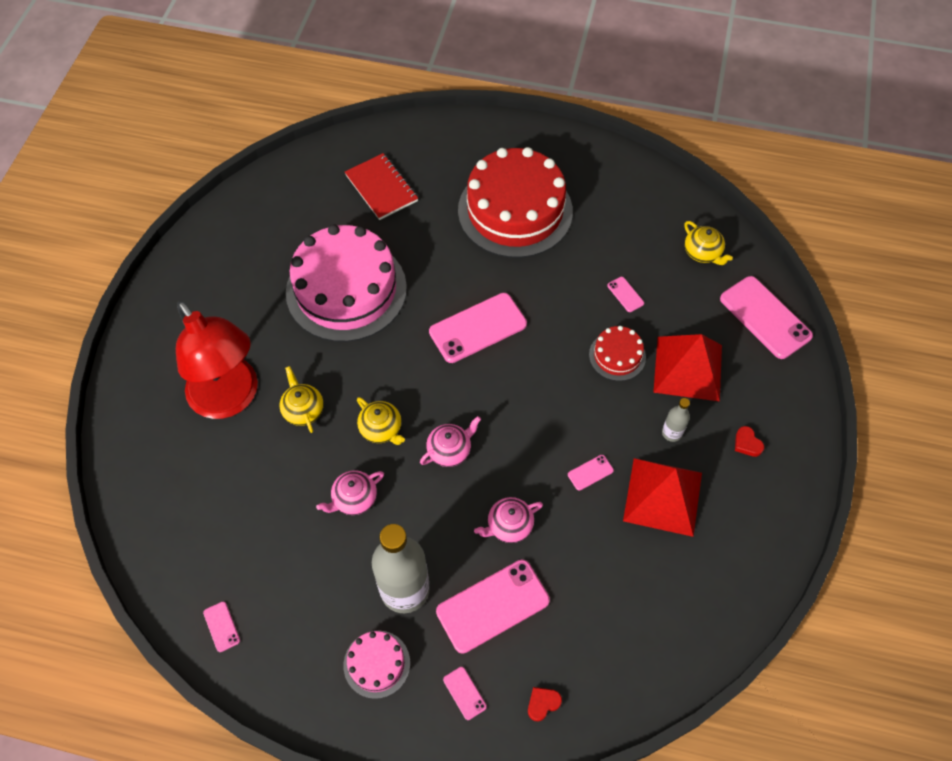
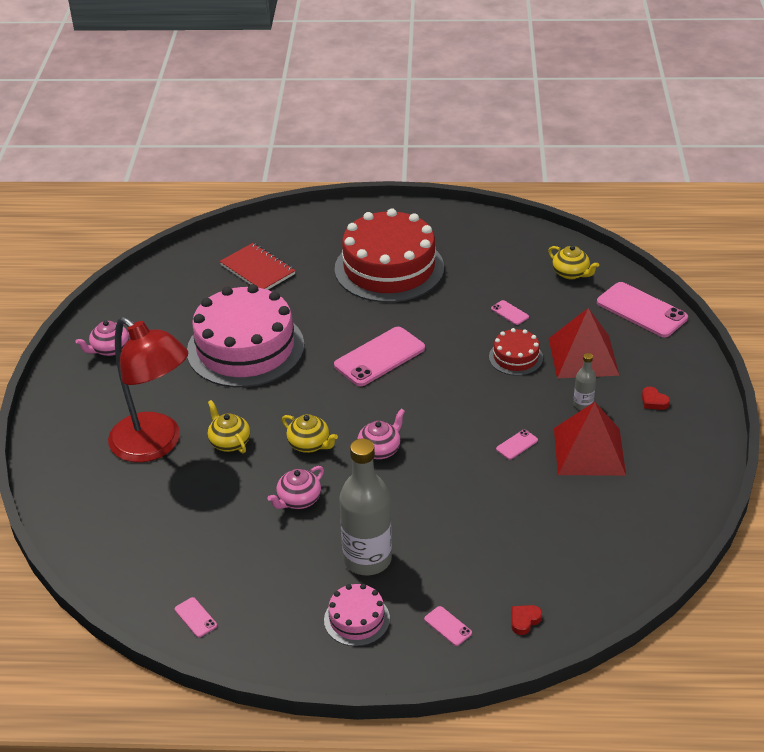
camera: 10 degrees left, 20 degrees down
pink phone [436,560,550,654] -> none
pink teapot [474,497,543,543] -> pink teapot moved to [75,321,134,356]

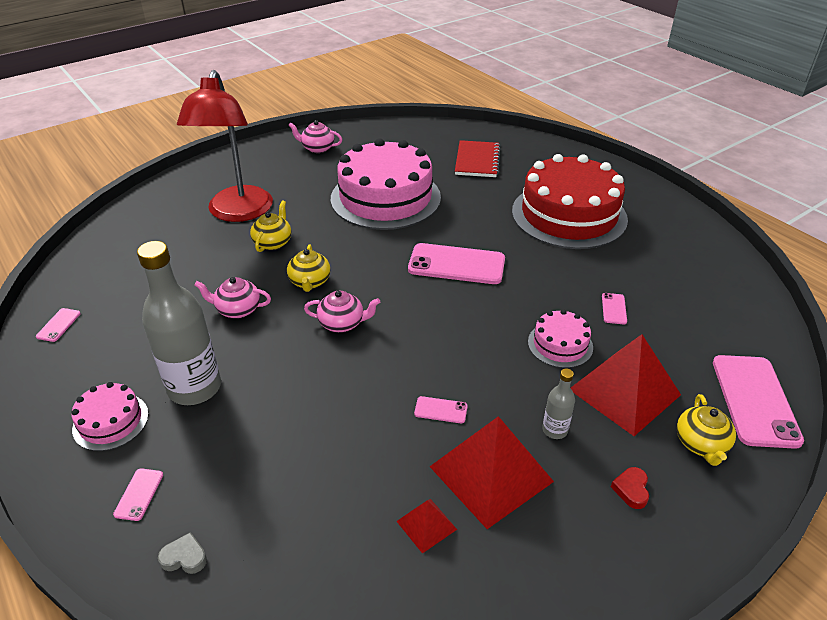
camera: 50 degrees right, 0 degrees up
red cake [489,328,543,376] -> pink cake [528,309,593,368]
red heart [512,605,542,635] -> grey heart [158,532,207,574]
yellow teapot [548,245,599,279] -> yellow teapot moved to [677,394,736,466]
none -> red pyramid [396,499,457,554]

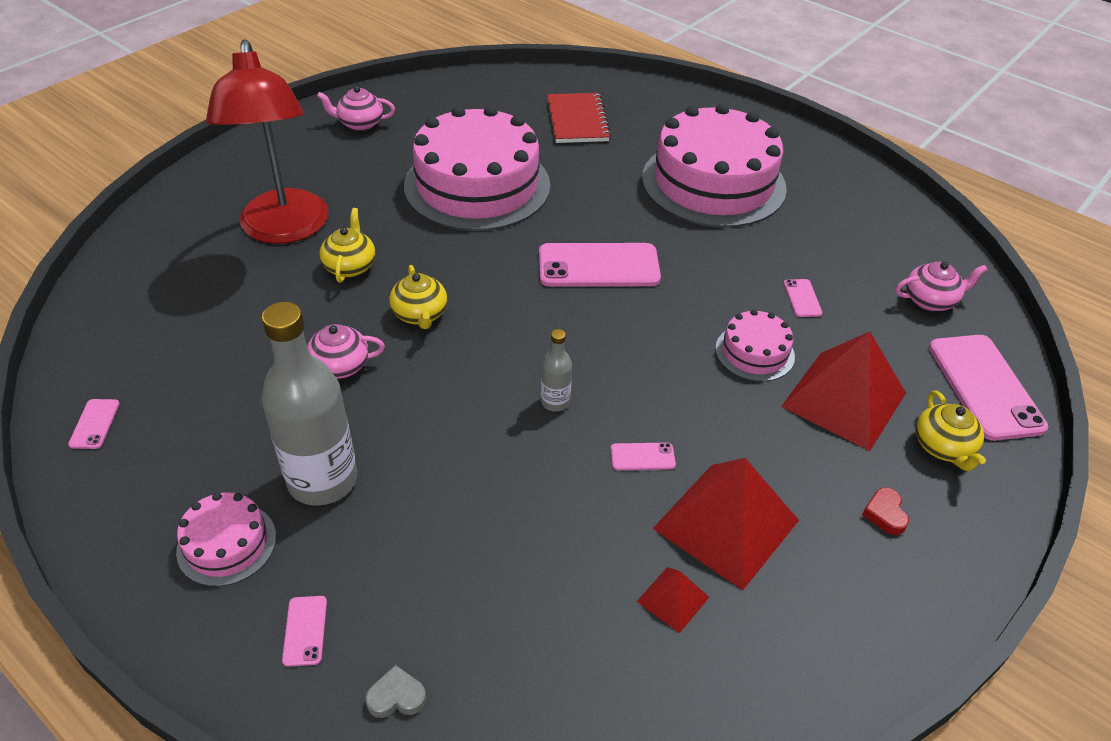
camera: 15 degrees left, 5 degrees up
pink teapot [304,291,380,332] -> pink teapot moved to [896,262,988,311]
red cake [512,154,628,249] -> pink cake [642,103,787,228]
grey bottle [542,369,575,439] -> grey bottle moved to [541,329,572,412]

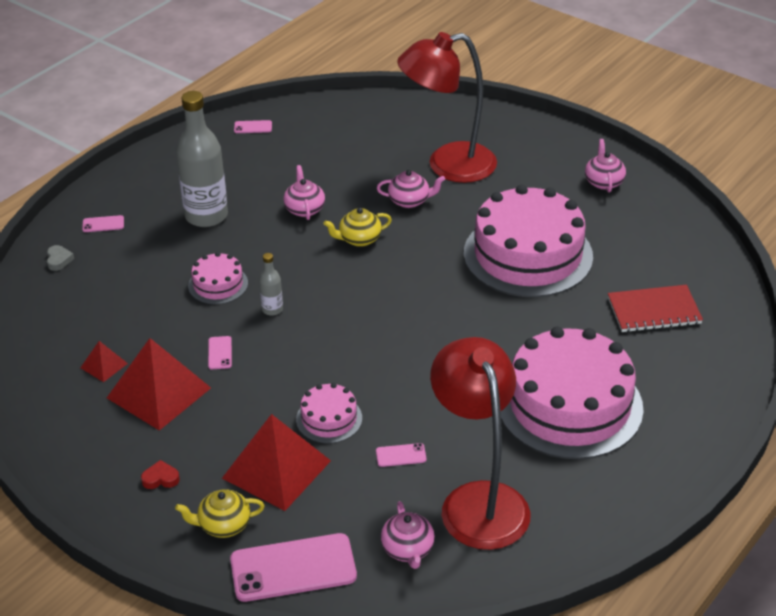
camera: 90 degrees right, 5 degrees down
pink cake [176,492,276,587] -> pink cake moved to [188,252,248,305]
yellow teapot [320,208,375,283] -> pink teapot [377,170,445,208]
pink phone [539,243,661,287] -> none
none -> red lamp [430,337,530,550]

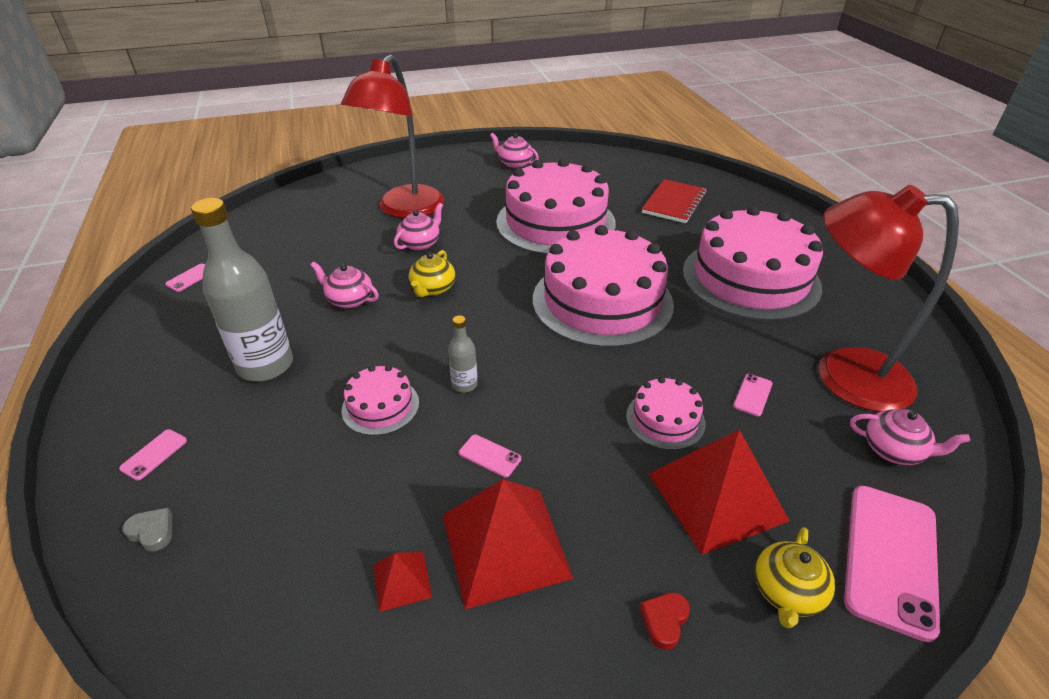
camera: 55 degrees left, 0 degrees up
none -> pink cake [533,225,674,348]

